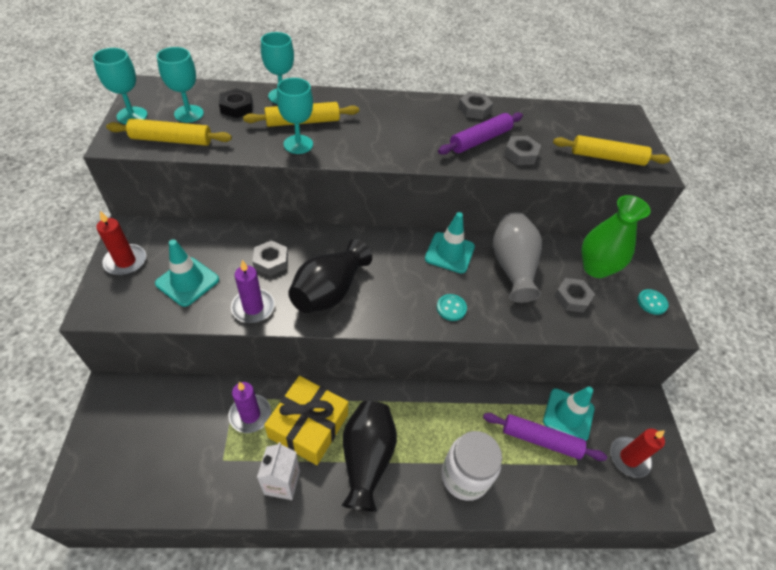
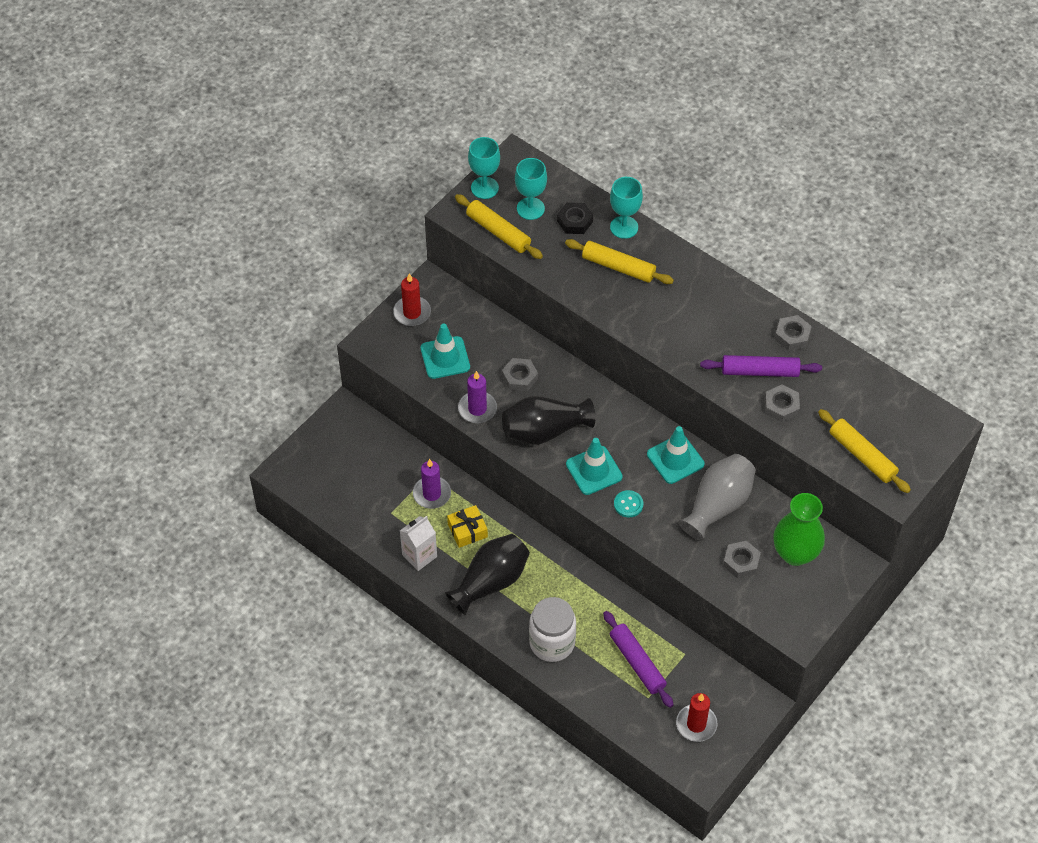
camera: 45 degrees right, 5 degrees up
yellow gift [264,376,348,465] -> yellow gift [447,505,488,548], size x0.56
turquoise goblet [277,78,313,154] -> none
turquoise traffic cone [543,387,595,441] -> turquoise traffic cone moved to [566,438,623,495]
turquoise button [637,289,669,315] -> none

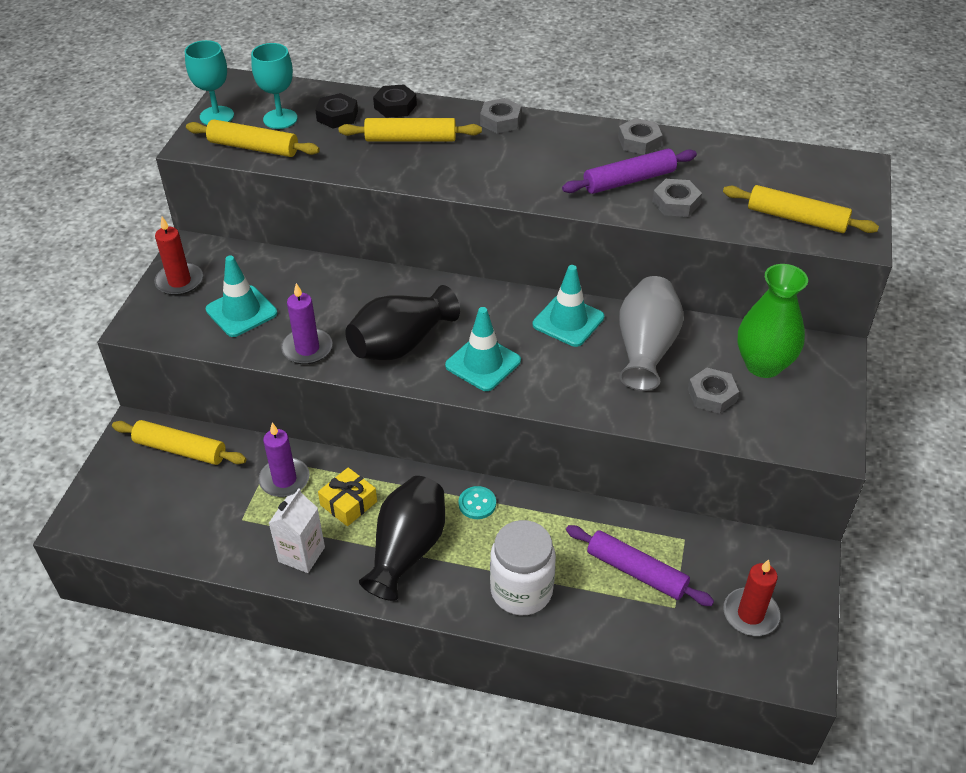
camera: 25 degrees left, 10 degrees down
grey nut [502,358,538,391] -> grey nut moved to [480,98,521,133]
turquoise goblet [610,177,643,239] -> black nut [373,84,417,118]
turquoise button [614,490,643,518] -> turquoise button moved to [459,486,496,519]
none -> yellow rolling pin [112,420,246,465]

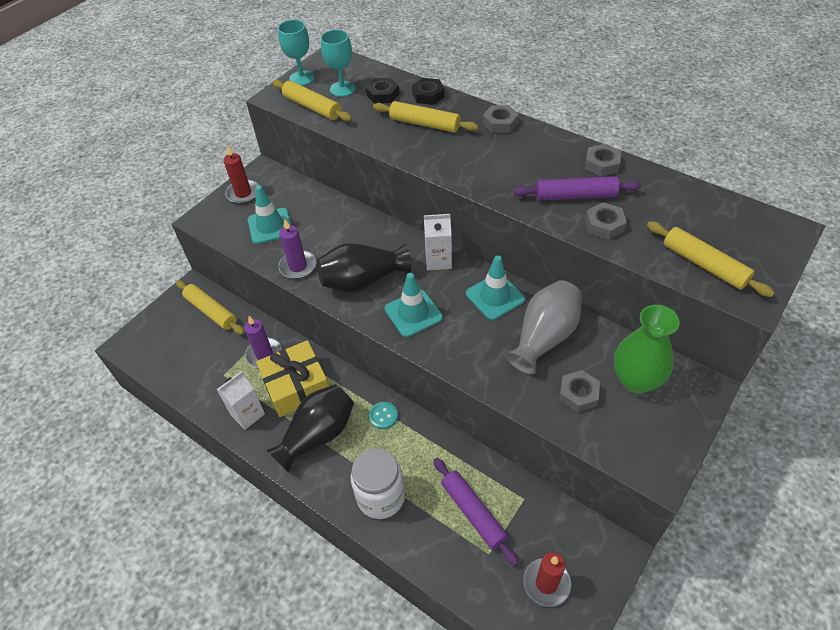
camera: 25 degrees right, 5 degrees up
yellow gift [318,467,377,526] -> yellow gift [256,340,329,417], size x1.77
none -> white carton [424,214,452,270]

